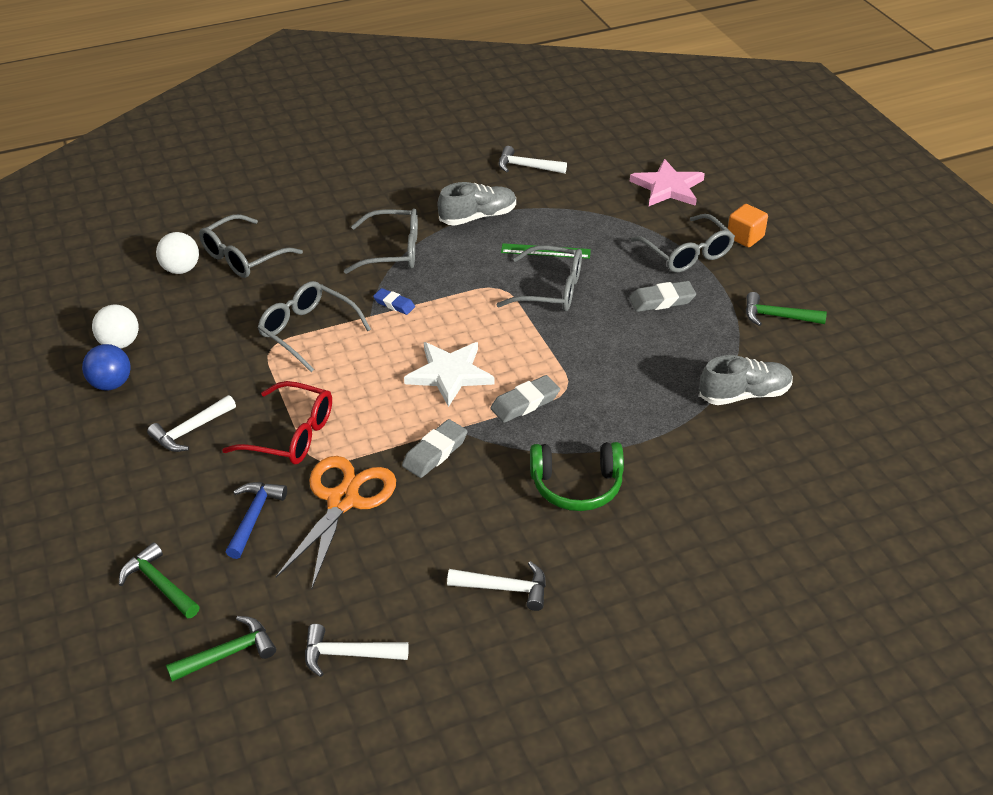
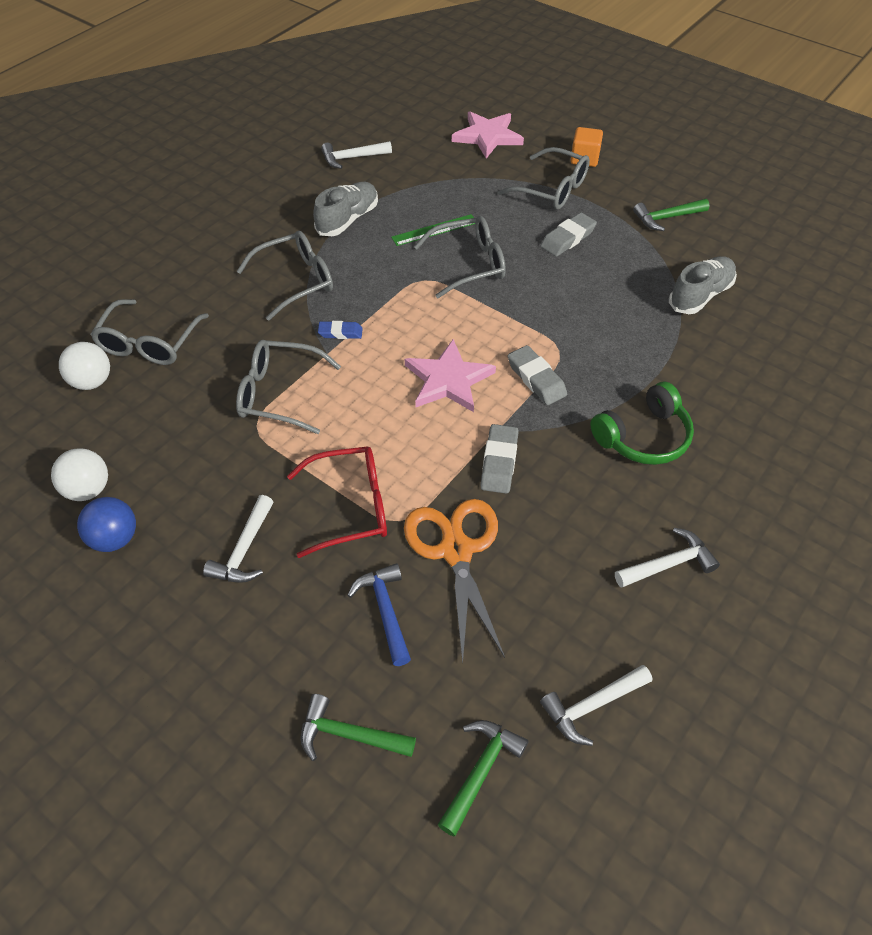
camera: 30 degrees left, 10 degrees up
white star [404,342,495,407] -> pink star [405,339,496,412]
grey eraser [490,375,560,423] -> grey eraser turned 60 degrees counterclockwise [508,345,567,405]

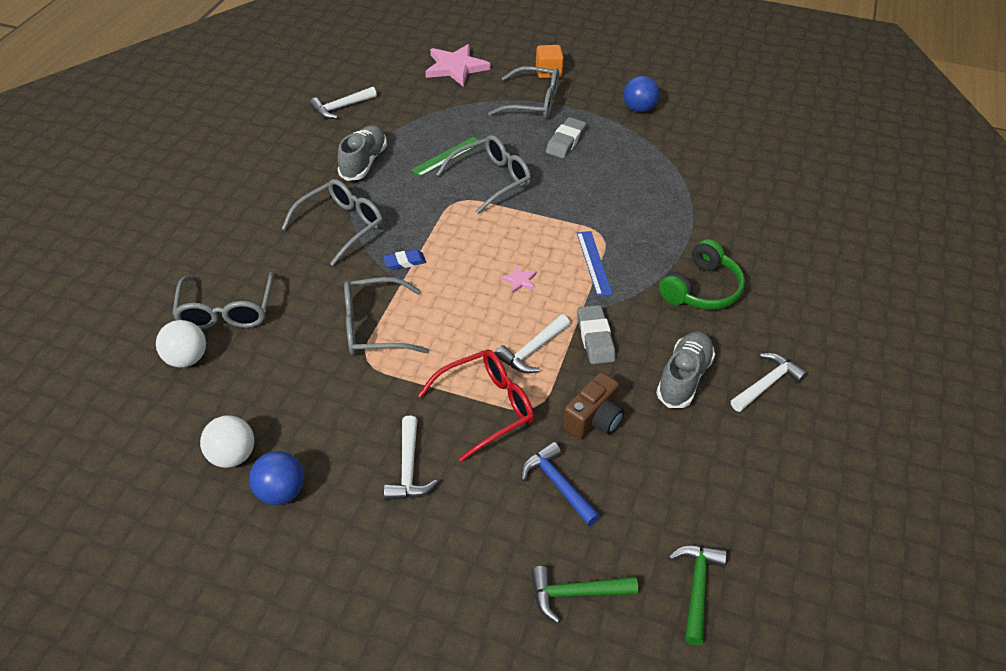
camera: 20 degrees left, 5 degrees down
orange scissors [404,499,505,663] -> brown camera [562,372,624,439]
pink star [405,339,496,412] -> pink star [501,265,537,293], size x0.44
grey eraser [508,345,567,405] -> blue ruler [577,231,613,296]
white hammer [540,665,652,746] -> white hammer moved to [495,314,570,373]
green hammer [633,199,709,231] -> blue ball [623,76,659,112]
grey shoe [669,256,737,314] -> grey shoe moved to [656,331,715,408]

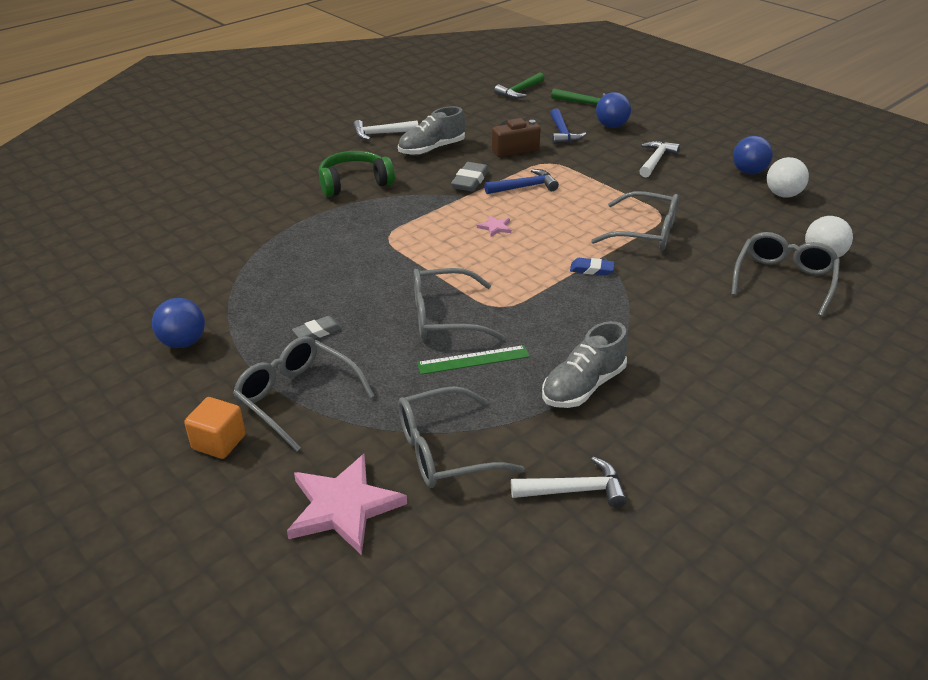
camera: 150 degrees left, 10 degrees down
grey glasses [281,179,383,266] -> grey glasses moved to [398,386,525,488]
red glasses [418,350,534,462] -> none
white hammer [495,314,570,373] -> blue hammer [484,169,559,194]
grey eraser [546,117,586,158] -> grey eraser [292,316,342,339], size x0.65
blue ruler [577,231,613,296] -> none
none -> blue ball [596,92,631,128]

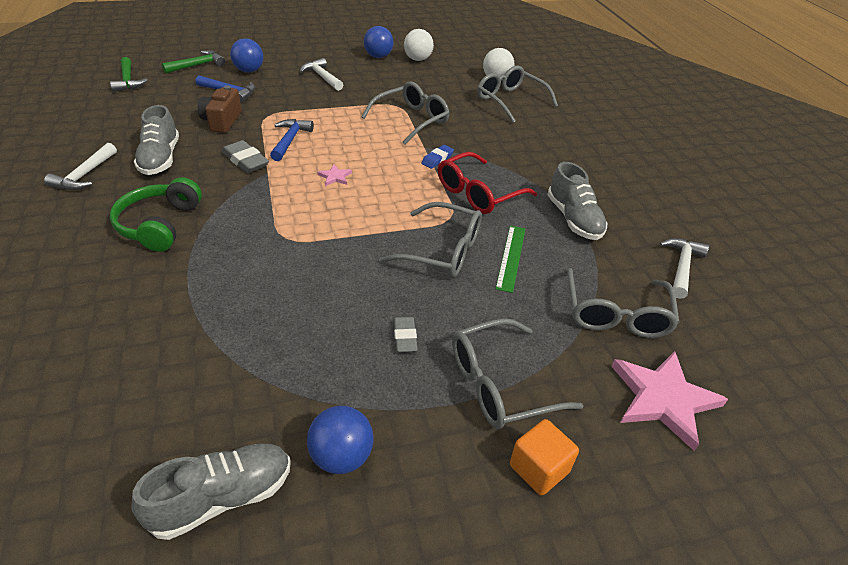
camera: 65 degrees left, 5 degrees up
grey glasses [413,268,504,340] -> grey glasses turned 90 degrees counterclockwise [379,202,482,277]
none -> grey shoe [132,444,291,540]
none -> red glasses [438,152,537,214]

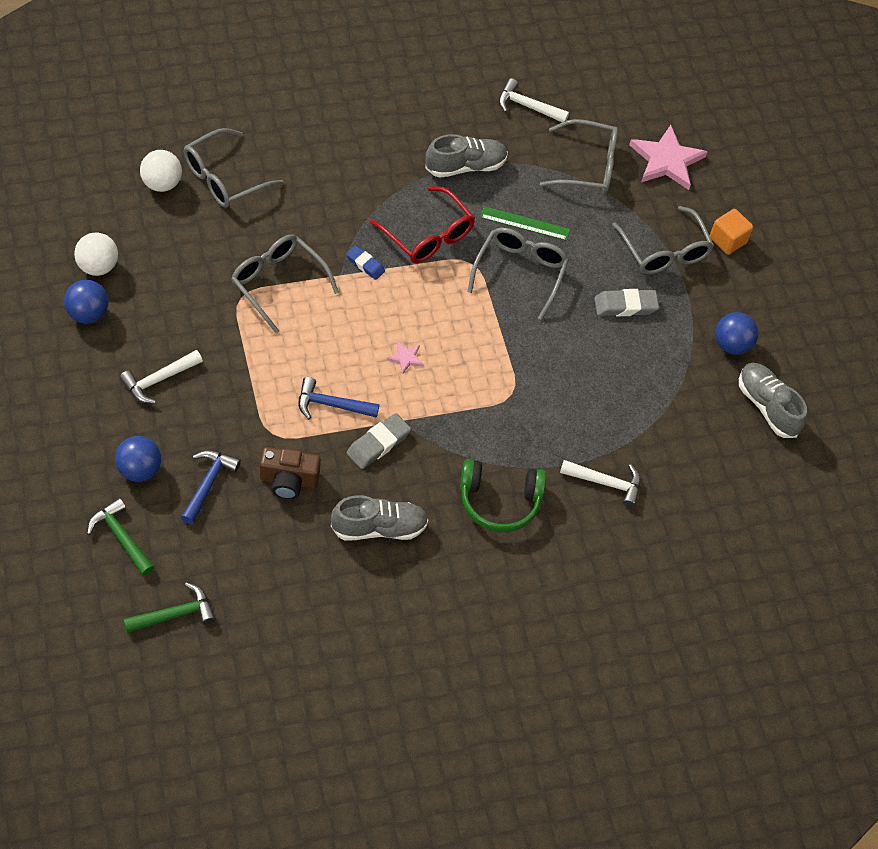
camera: 95 degrees left, 15 degrees up
white hammer [44,143,117,190] -> white hammer moved to [560,460,641,508]
grey eraser [394,317,418,352] -> grey eraser [594,289,659,316], size x1.53

